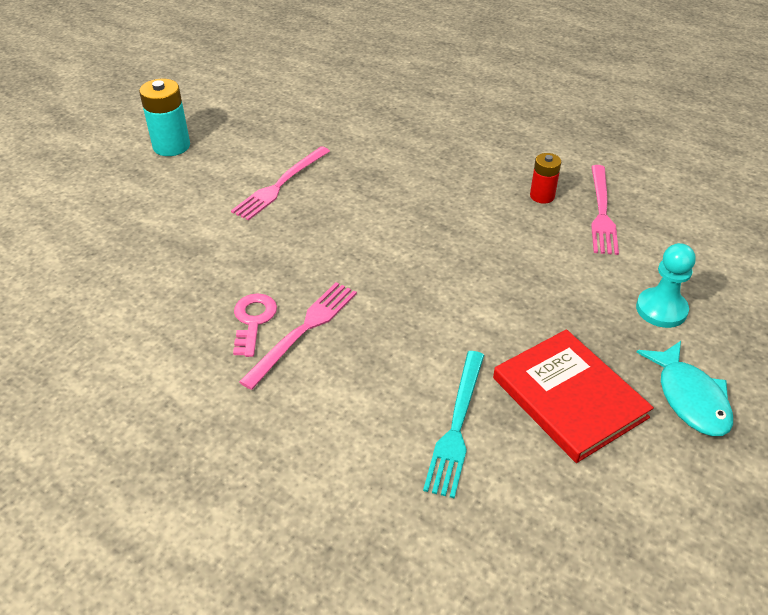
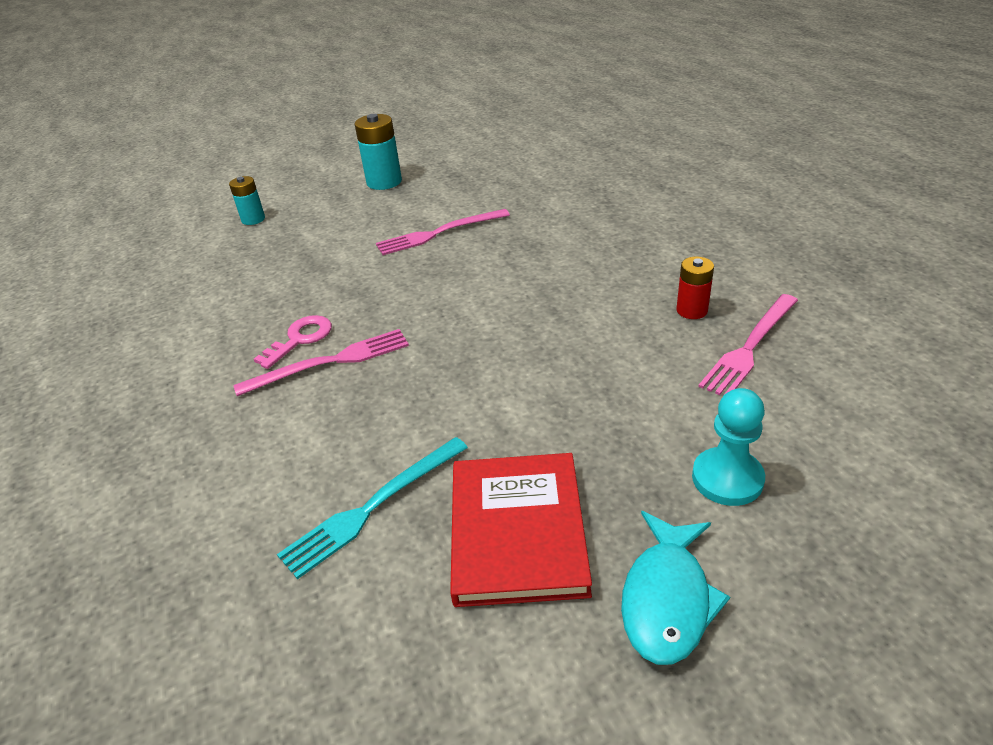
camera: 35 degrees right, 5 degrees down
none -> turquoise battery [229,176,265,225]

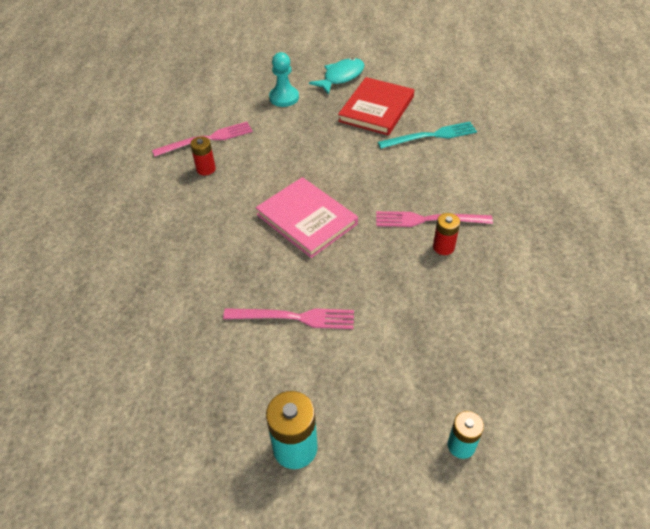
camera: 155 degrees left, 10 degrees up
pink key [254,315,332,369] -> red battery [433,213,460,255]
none -> pink book [256,177,358,258]

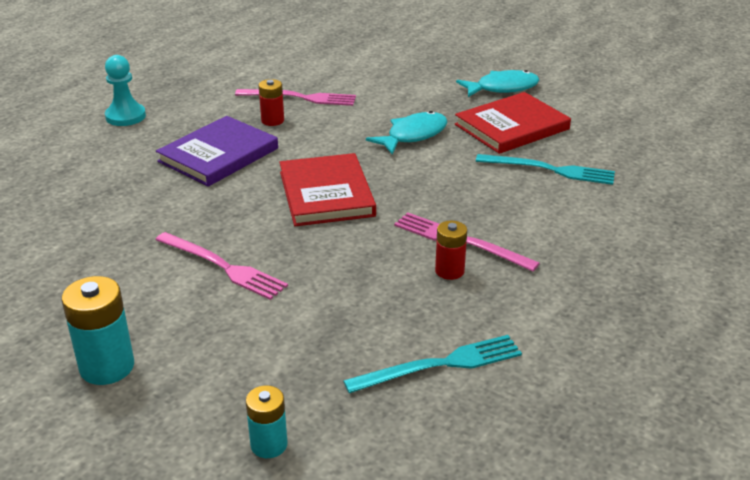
camera: 30 degrees right, 15 degrees down
pink book [256,177,358,258] -> red book [279,153,376,226]
turquoise pawn [269,52,299,107] -> turquoise pawn moved to [105,55,146,126]
none -> purple book [156,116,278,187]
none -> turquoise fork [343,335,522,393]
none -> turquoise fish [366,111,447,155]

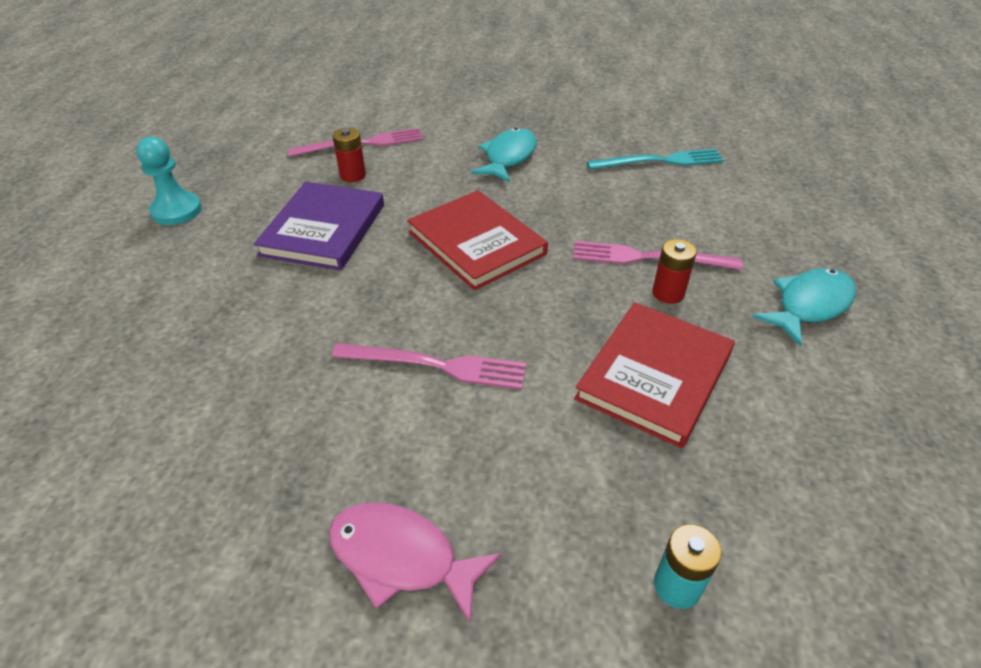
camera: 25 degrees left, 10 degrees up
turquoise battery [62,276,134,385] -> pink fish [329,502,502,623]
turquoise fork [343,335,522,393] -> none
red book [455,92,571,154] -> red book moved to [574,302,735,448]
turquoise fish [456,70,539,97] -> turquoise fish moved to [752,268,856,347]

